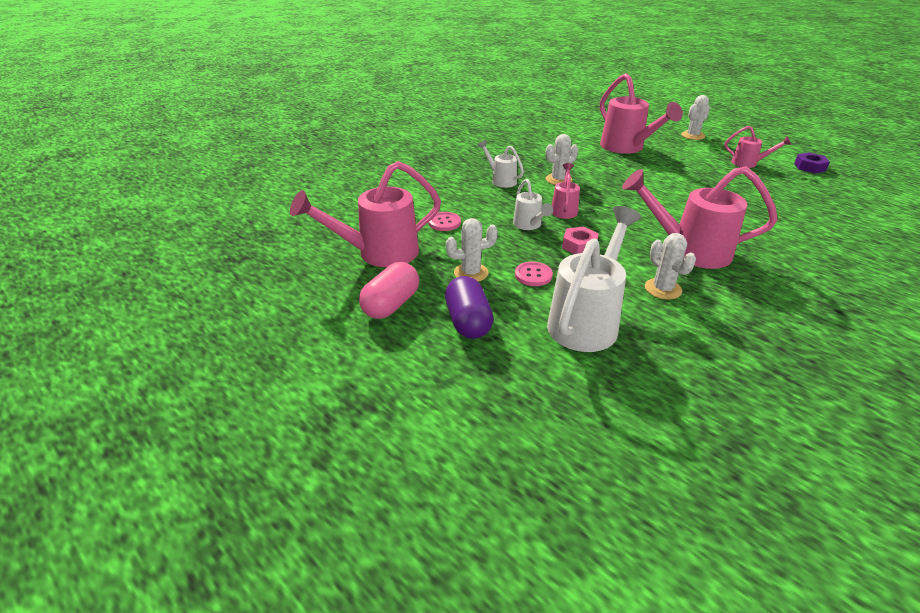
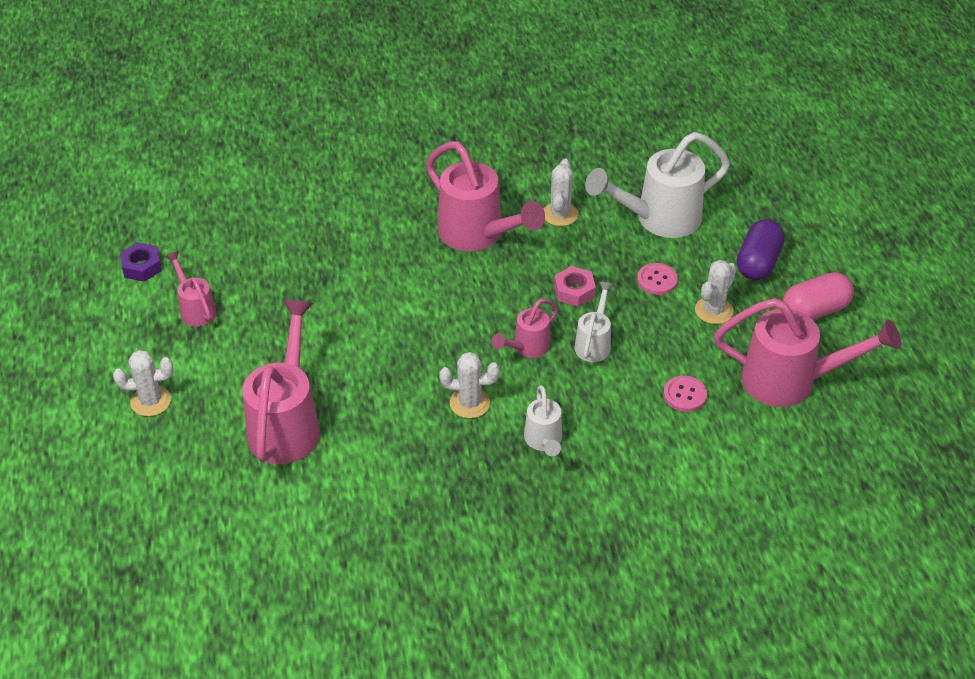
camera: 145 degrees left, 10 degrees up
white cactus [446,218,498,282] -> white cactus turned 75 degrees counterclockwise [695,260,737,324]

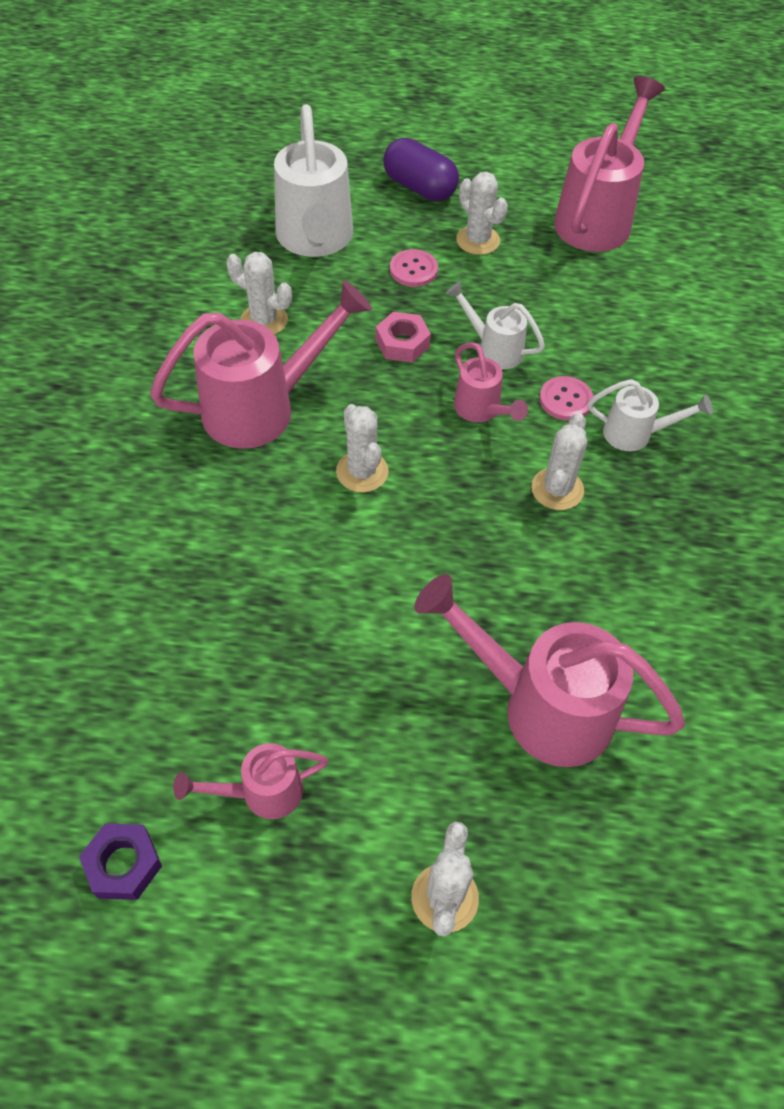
camera: 75 degrees left, 10 degrees up
pink button [663,376,707,412] -> pink button moved to [539,376,593,421]
pink capsule [783,272,854,320] -> none
none -> white cactus [336,404,389,492]

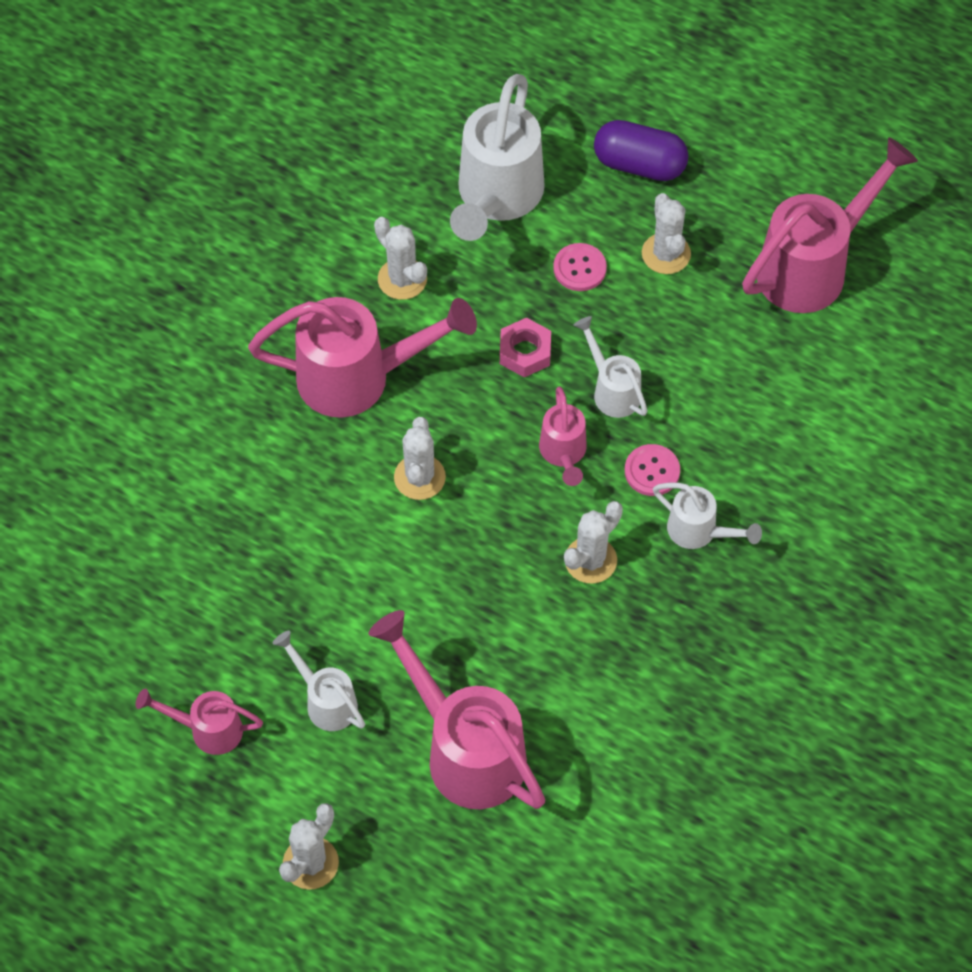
camera: 25 degrees right, 5 degrees up
purple nut [79,823,162,900] -> none
purple capsule [383,138,459,201] -> purple capsule turned 45 degrees counterclockwise [594,120,689,181]
none -> white watering can [273,631,365,731]

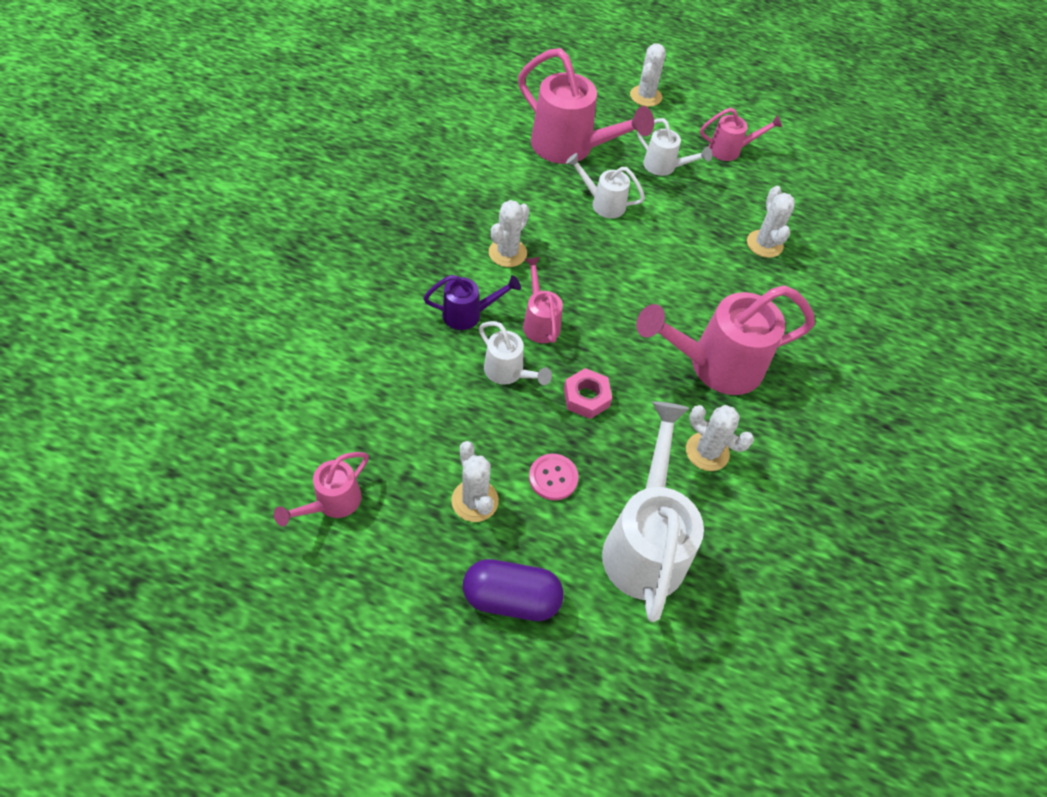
camera: 165 degrees right, 5 degrees down
white cactus [394,417,446,500] -> white cactus moved to [747,186,795,258]
pink button [625,444,680,496] -> purple watering can [423,275,521,330]
white watering can [653,483,762,549] -> white watering can moved to [566,153,645,218]
pink watering can [742,137,918,313] -> pink watering can [274,452,369,526], size x0.52

